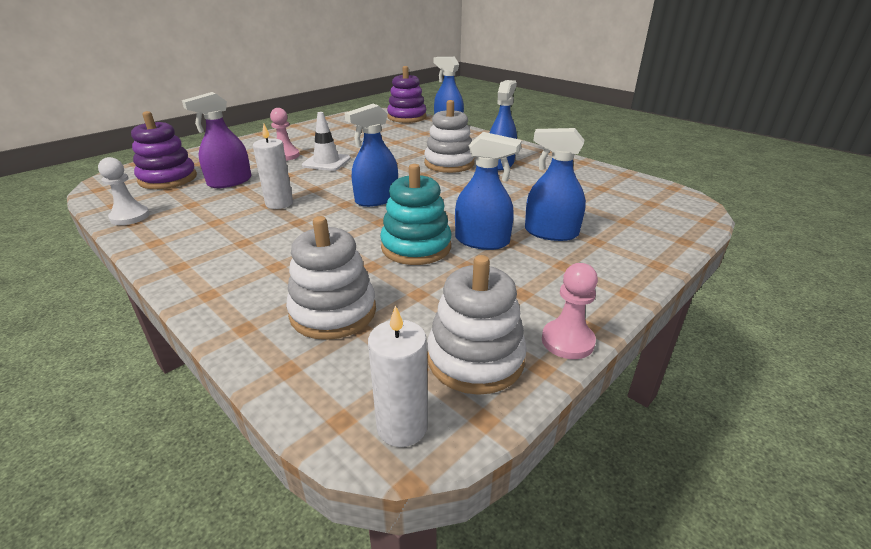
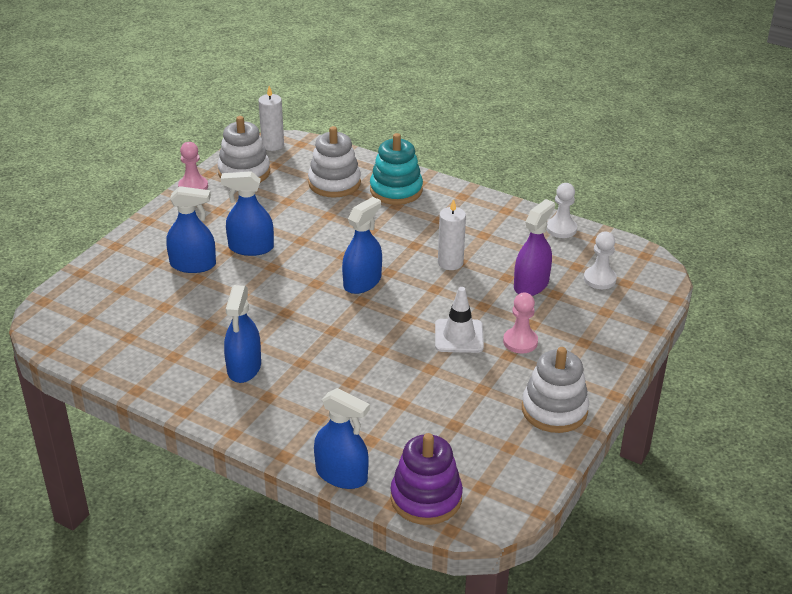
camera: 165 degrees right, 5 degrees up
purple stacking toy [131,111,197,189] -> white pawn [584,231,617,289]
turquoise stacking toy [380,164,452,265] -> turquoise stacking toy moved to [370,133,423,205]
white stacking toy [424,100,474,173] -> white stacking toy moved to [522,347,589,433]

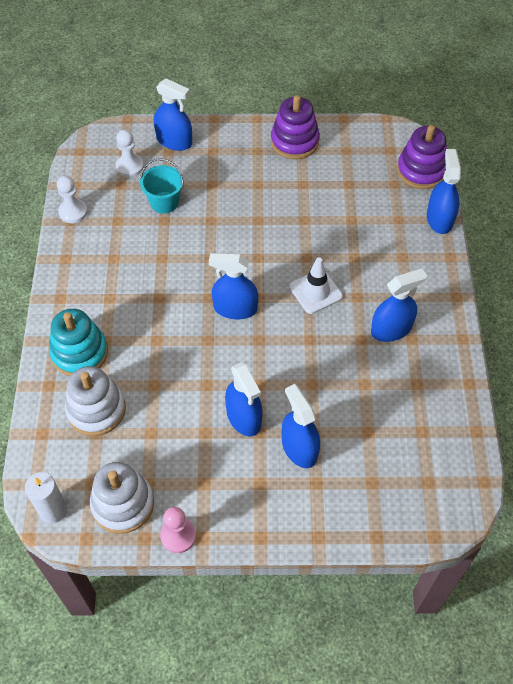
camera: 120 degrees left, 20 degrees up
white traffic cone [435,287,484,353] -> white traffic cone moved to [289,257,343,314]
white candle [438,199,466,270] -> none
pink pawn [503,293,538,354] -> none
purple spray bottle [514,199,555,296] -> turquoise bucket [140,158,184,214]
white stacking toy [522,347,589,433] -> purple stacking toy [271,95,320,159]
none -> blue spray bottle [154,78,192,151]

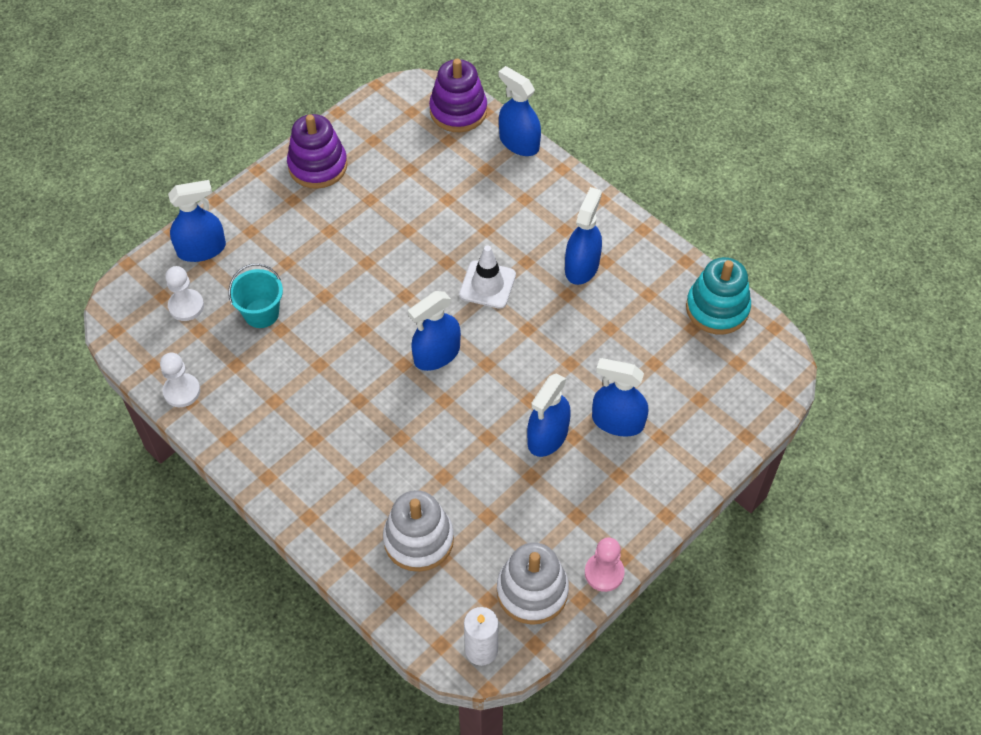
camera: 45 degrees left, 0 degrees up
turquoise stacking toy [49,309,108,376] -> turquoise stacking toy moved to [686,257,751,334]
blue spray bottle [225,362,262,436] -> blue spray bottle turned 105 degrees clockwise [527,373,571,457]

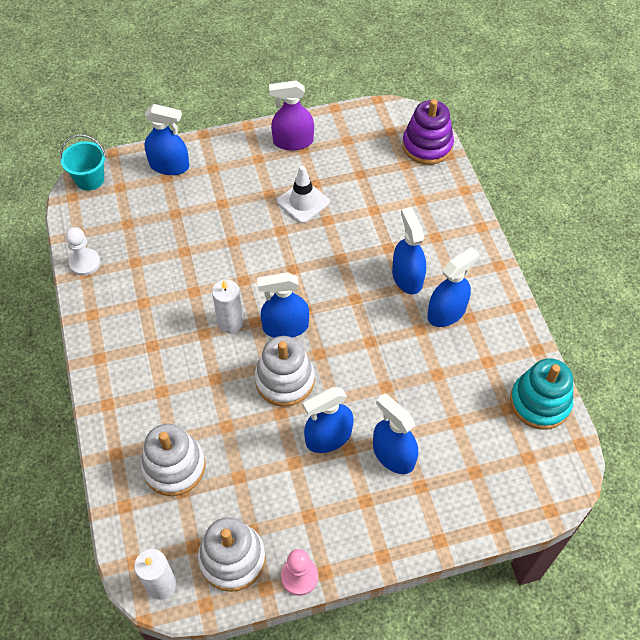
camera: 30 degrees right, 0 degrees up
white pawn [165,266,204,321] -> none
turquoise bucket [228,263,283,328] -> turquoise bucket moved to [60,134,106,191]
purple stacking toy [287,114,348,189] -> purple spray bottle [269,81,314,150]
white traffic cone [459,245,516,309] -> white traffic cone moved to [277,166,330,223]
blue spray bottle [498,66,541,156] -> blue spray bottle moved to [392,207,426,294]
none -> white candle [212,279,243,334]
none -> white stacking toy [255,336,315,407]

